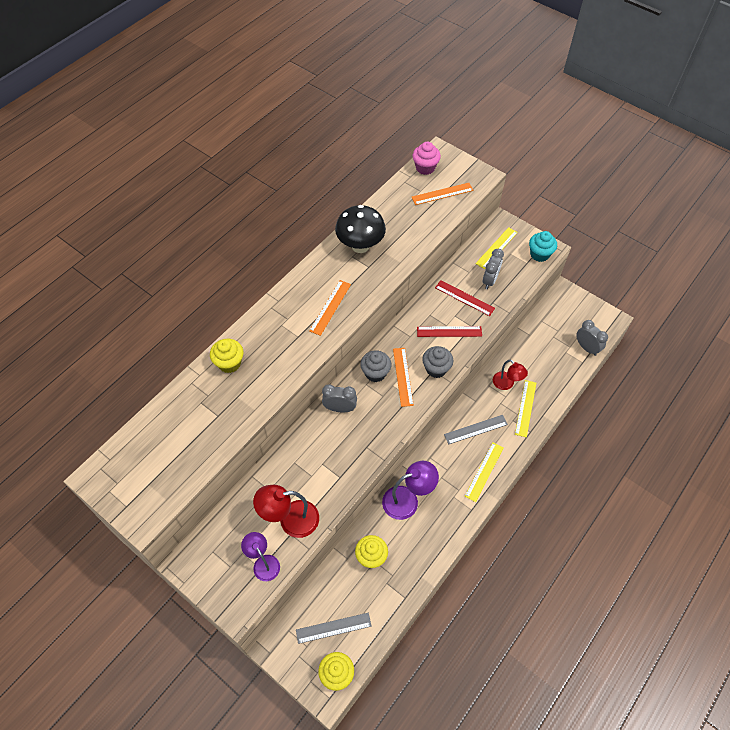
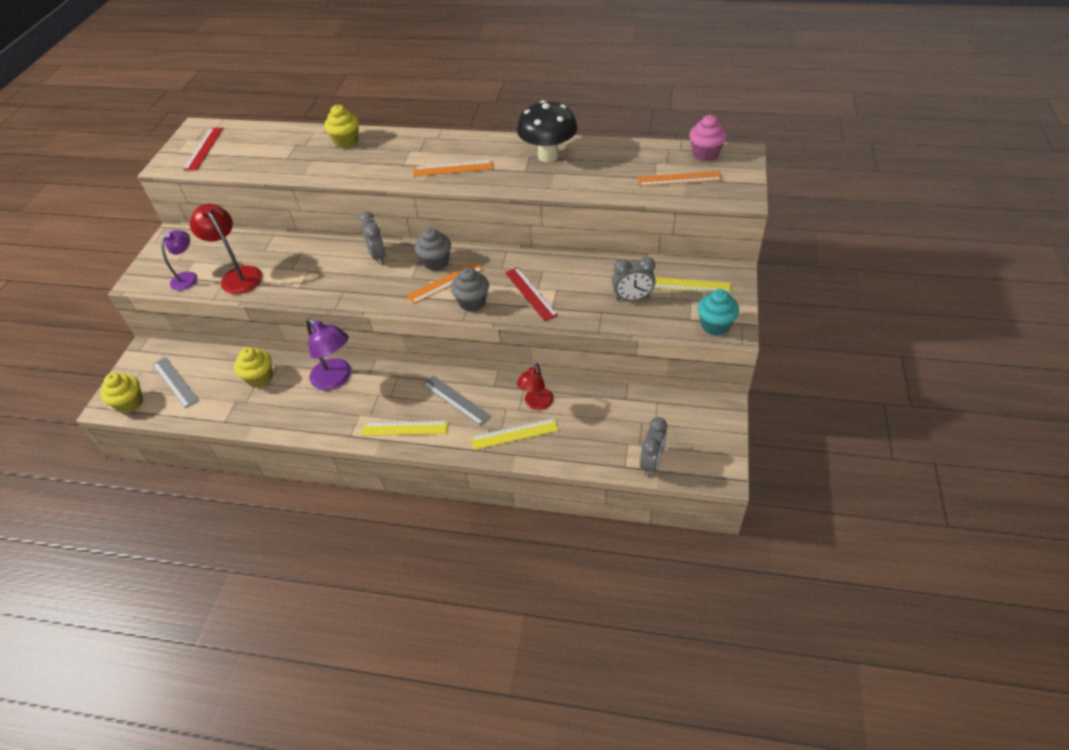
camera: 65 degrees right, 10 degrees down
orange ruler [412,183,473,205] -> orange ruler turned 45 degrees counterclockwise [637,171,722,186]
red ruler [435,280,495,316] -> red ruler moved to [183,128,223,170]

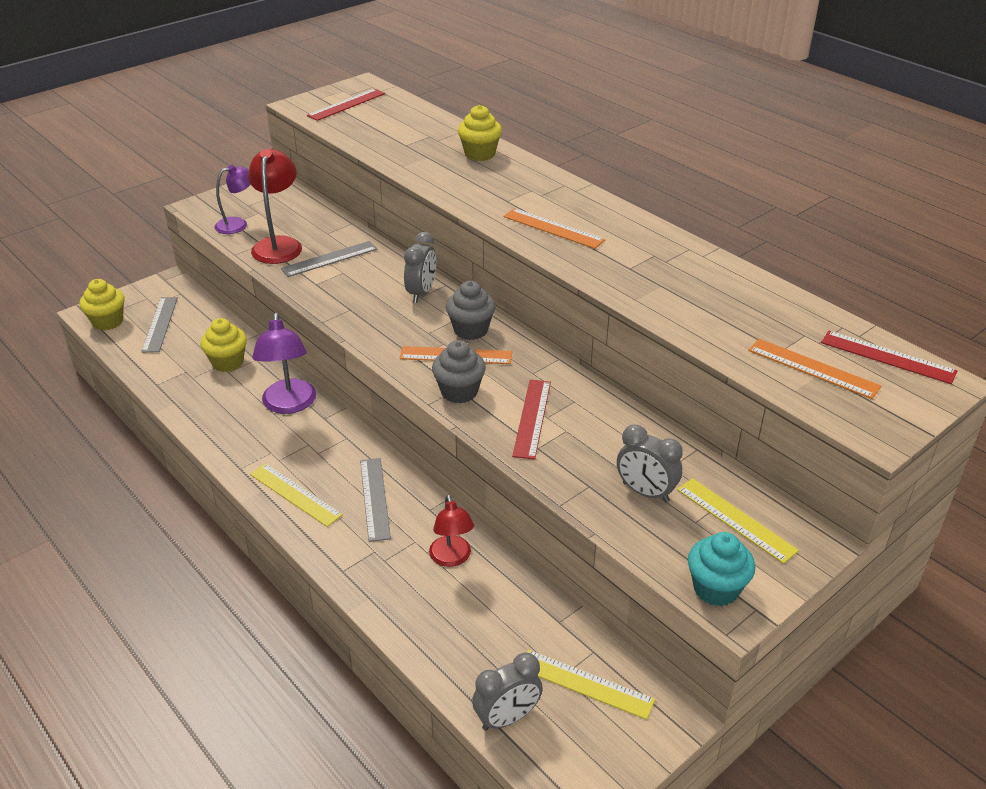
camera: 35 degrees right, 10 degrees down
yellow ruler [471,418,559,450] -> yellow ruler moved to [527,649,655,720]
black mushroom [517,100,577,162] -> none
red lamp [517,362,553,410] -> red lamp turned 75 degrees counterclockwise [429,494,474,567]
pink cupcake [689,115,727,161] -> red ruler [821,331,957,384]
none -> grey ruler [281,241,377,277]

